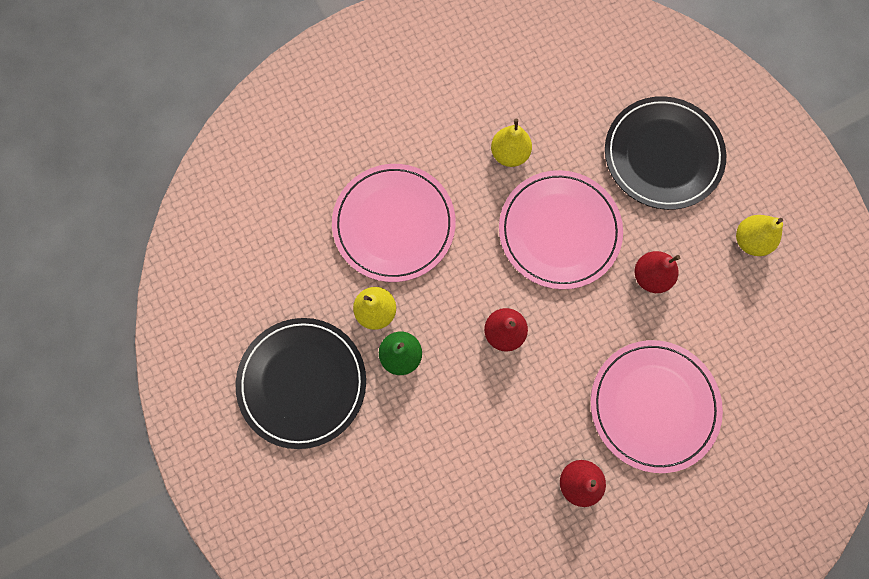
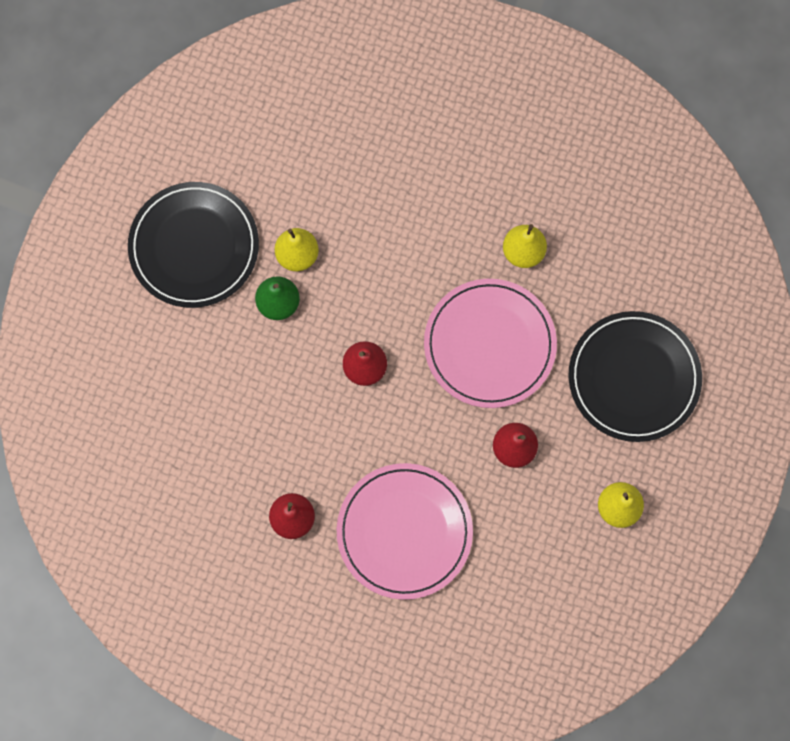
camera: 50 degrees right, 0 degrees up
pink plate [332,164,456,282] -> none

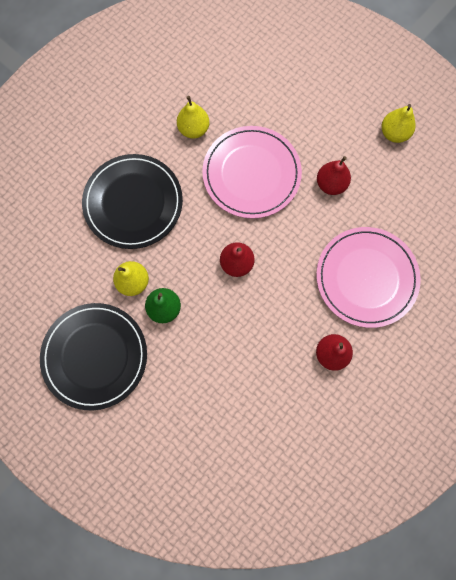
camera: 70 degrees left, 0 degrees up
black plate [568,311,702,442] -> black plate moved to [82,154,183,249]

